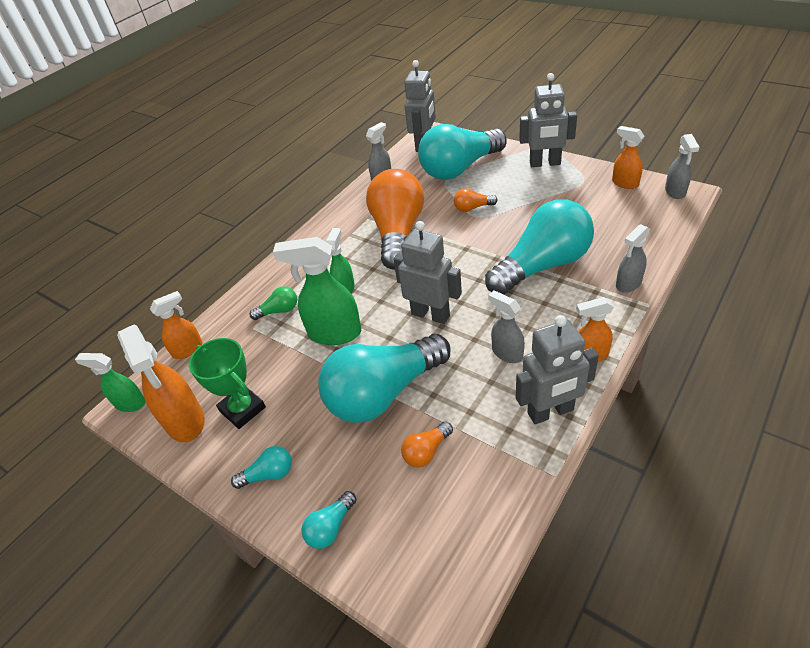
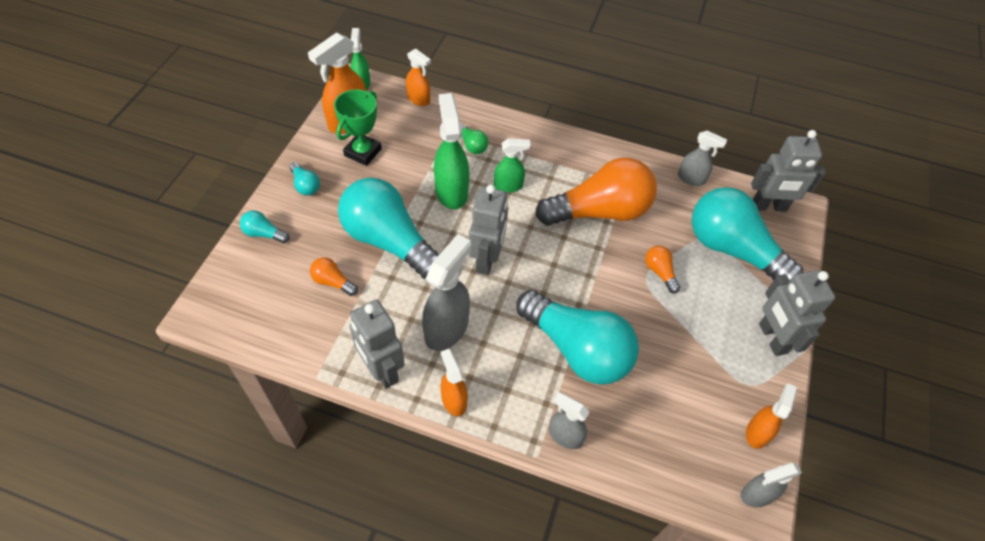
camera: 65 degrees right, 10 degrees up
grey spray bottle [488,291,525,363] -> grey spray bottle [422,234,471,351], size x1.68

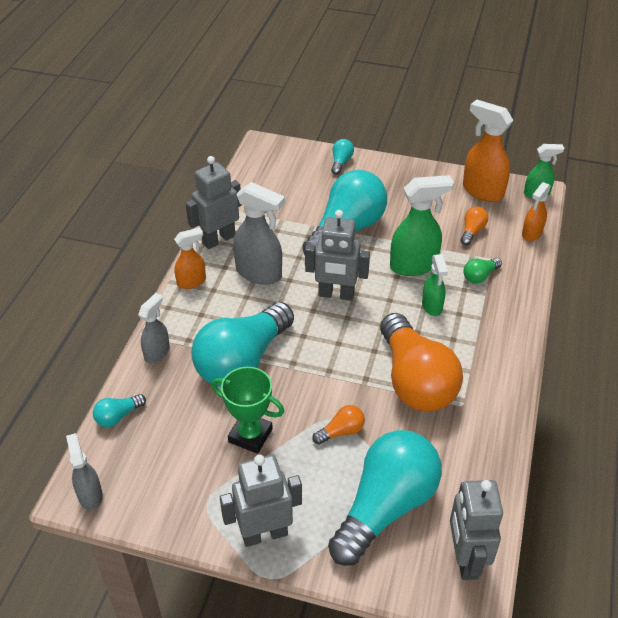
camera: 90 degrees right, 10 degrees down
turquoise light bulb [290,162,320,196] -> turquoise light bulb moved to [93,394,146,427]
orange light bulb [310,257,358,296] -> orange light bulb moved to [461,207,488,245]
green trophy [334,89,382,166] -> green trophy moved to [212,367,284,454]
grey spray bottle [678,131,727,186] -> none
orange spray bottle [746,383,797,449] -> none

